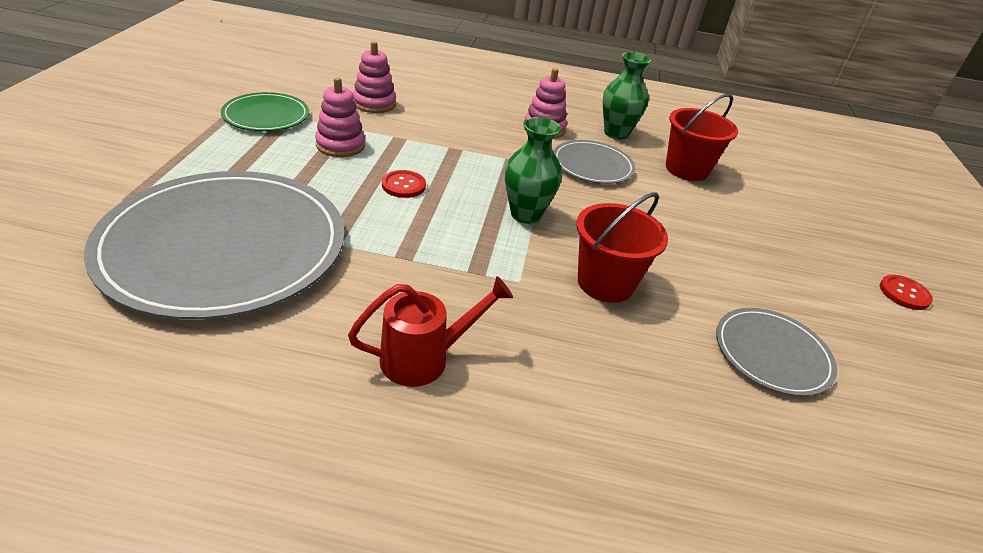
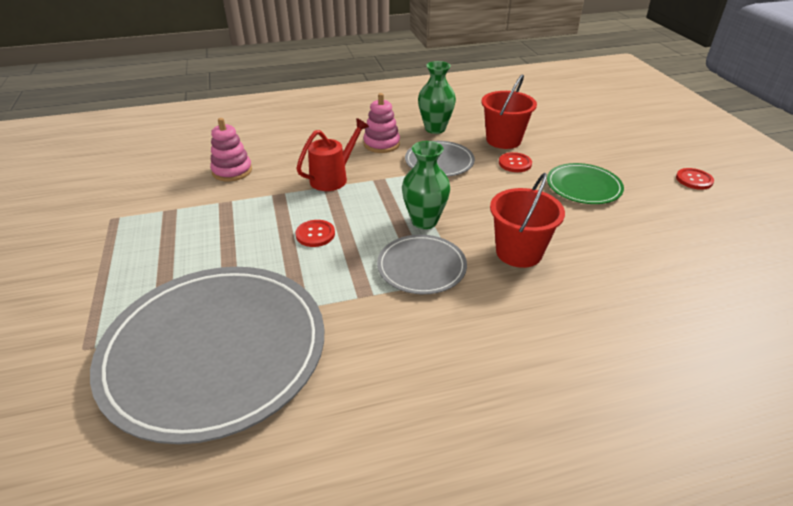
camera: 20 degrees left, 0 degrees up
green plate [221,92,309,131] -> green plate moved to [547,163,624,204]
pink stacking toy [315,77,365,157] -> none
red watering can [348,276,513,387] -> red watering can moved to [296,118,369,191]
grey plate [716,308,837,396] -> grey plate moved to [377,235,467,294]
none -> red button [499,152,532,172]

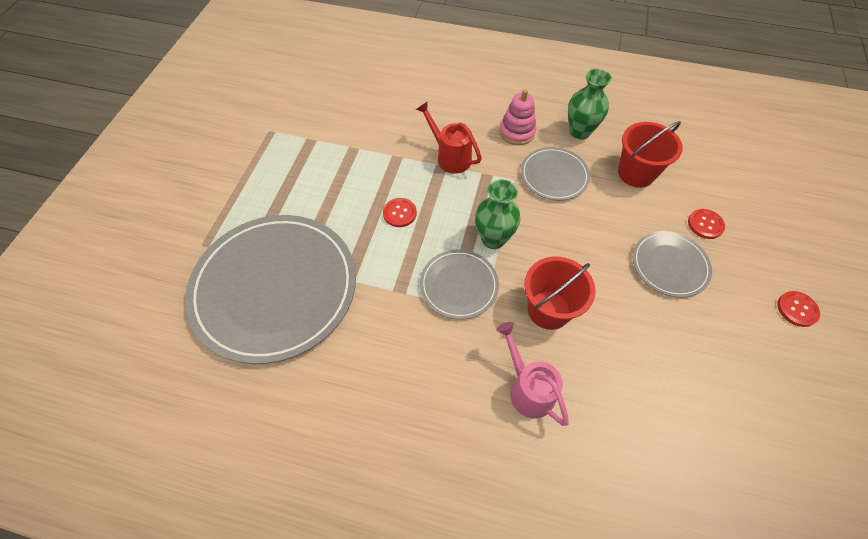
camera: 30 degrees right, 20 degrees up
pink stacking toy [210,118,252,182] -> none
red watering can [296,118,369,191] -> red watering can turned 120 degrees counterclockwise [416,101,482,174]
red button [499,152,532,172] -> red button moved to [688,209,725,239]
green plate [547,163,624,204] -> grey plate [633,231,712,298]
none -> pink watering can [496,322,569,426]

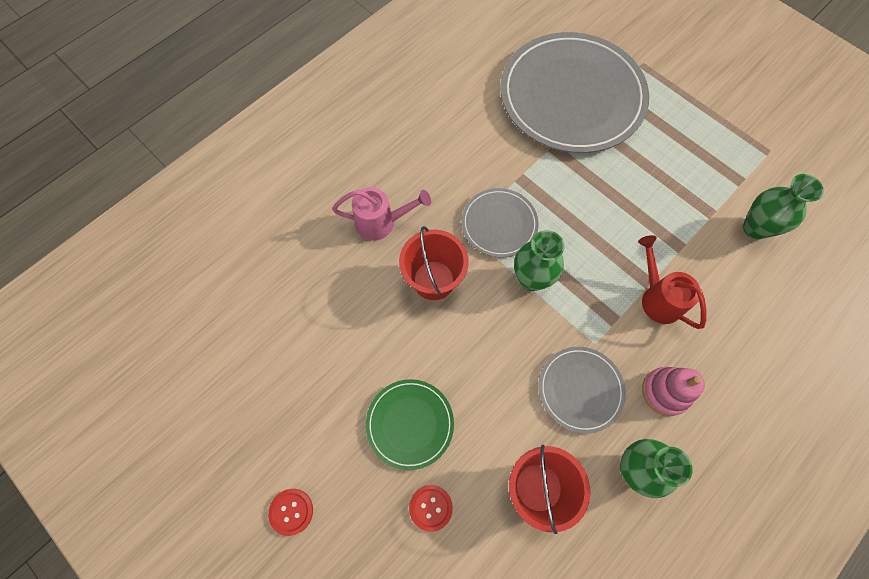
camera: 120 degrees right, 10 degrees up
red button [383,198,417,227] -> none
red watering can [416,101,482,174] -> red watering can turned 105 degrees counterclockwise [638,235,706,329]
grey plate [633,231,712,298] -> green plate [366,379,454,470]
none -> green vase [743,174,824,240]

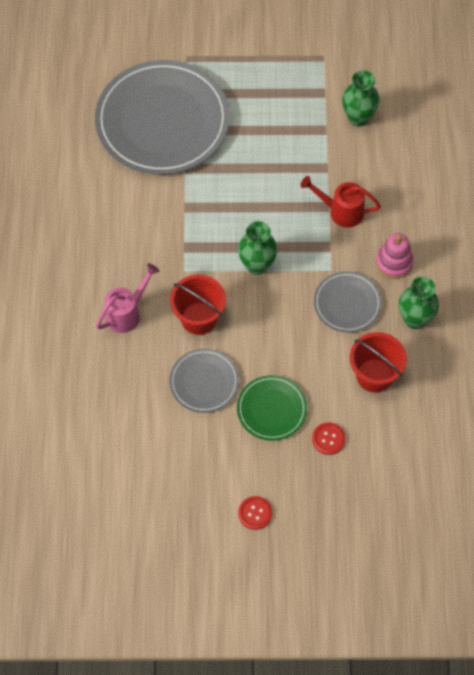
camera: 45 degrees left, 5 degrees down
grey plate [461,188,539,258] -> grey plate moved to [169,348,239,413]

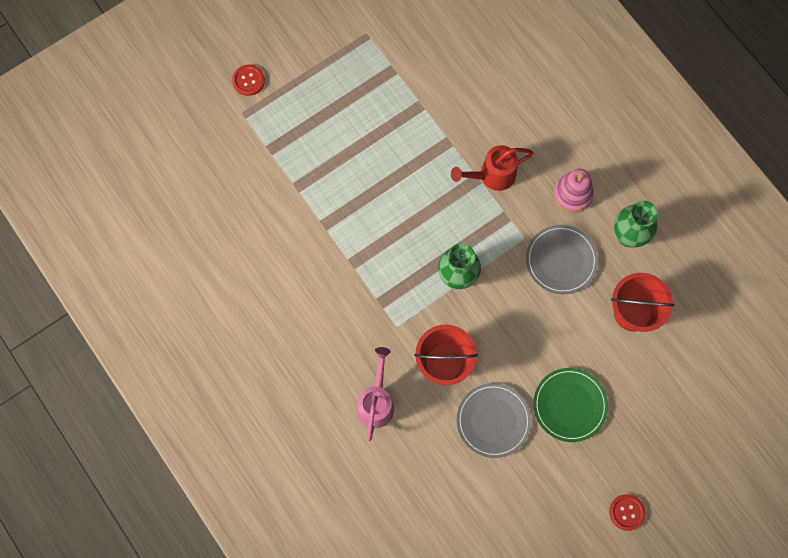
camera: 35 degrees left, 10 degrees up
grey plate [95,60,230,175] -> none
red button [312,422,345,455] -> red button moved to [232,65,265,96]
green vase [342,70,380,127] -> none

